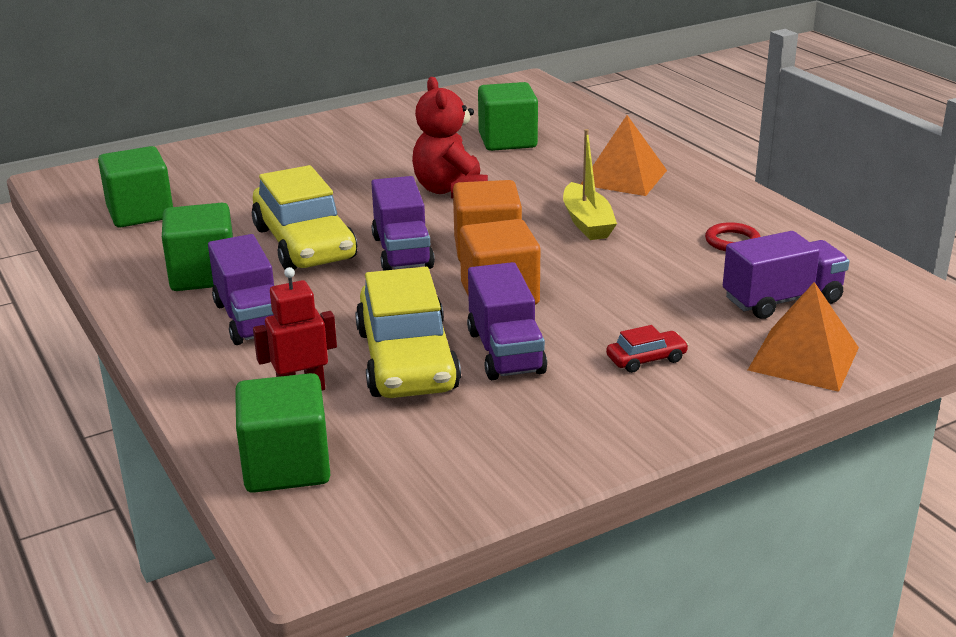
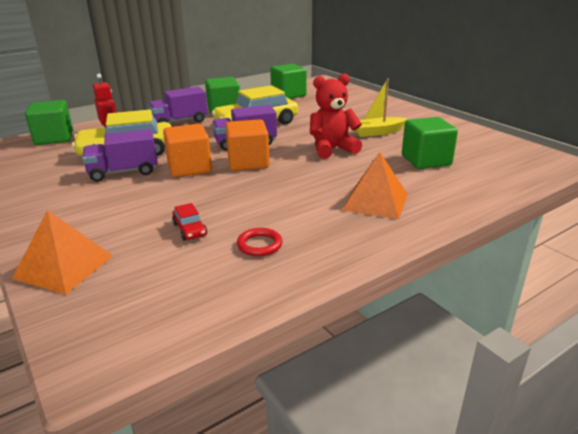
camera: 85 degrees right, 0 degrees up
yellow boat [563,129,617,240] -> yellow boat moved to [354,78,408,137]
red car [606,325,689,373] -> red car moved to [172,203,207,241]
purple truck [723,231,850,319] -> none

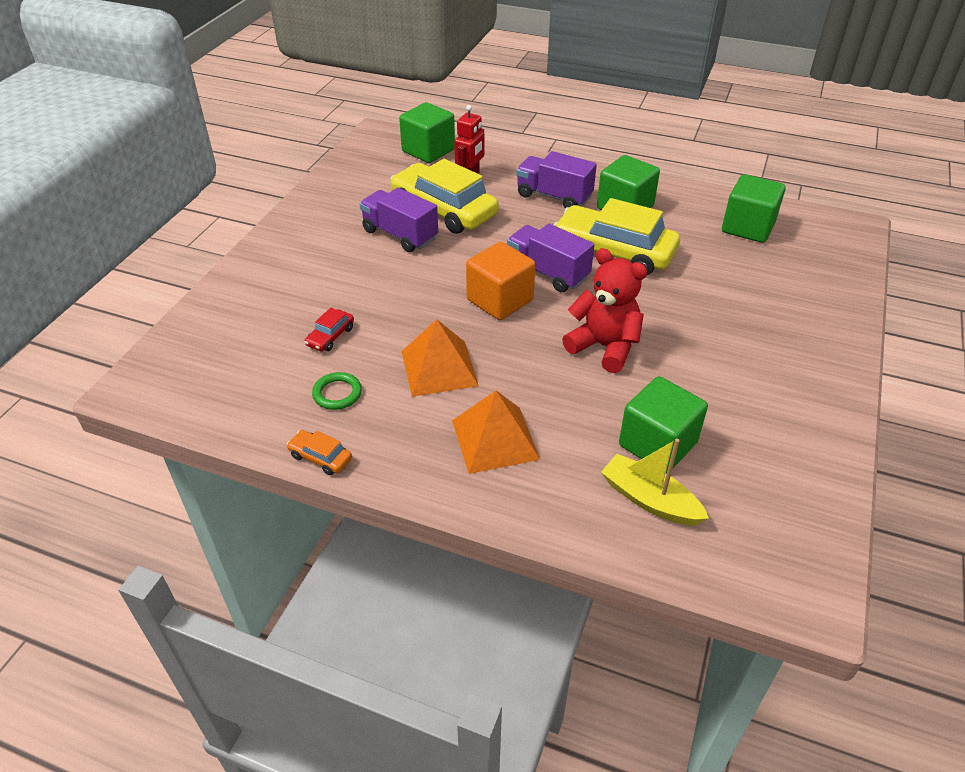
camera: 55 degrees right, 15 degrees up
orange pyramid [12,210,113,294] -> orange pyramid moved to [401,319,479,397]
orange cube [163,124,212,178] -> none
red ring [237,228,283,257] -> green ring [312,372,362,410]
yellow boat [354,78,408,137] -> yellow boat moved to [601,439,709,525]
none -> orange car [287,430,352,475]

